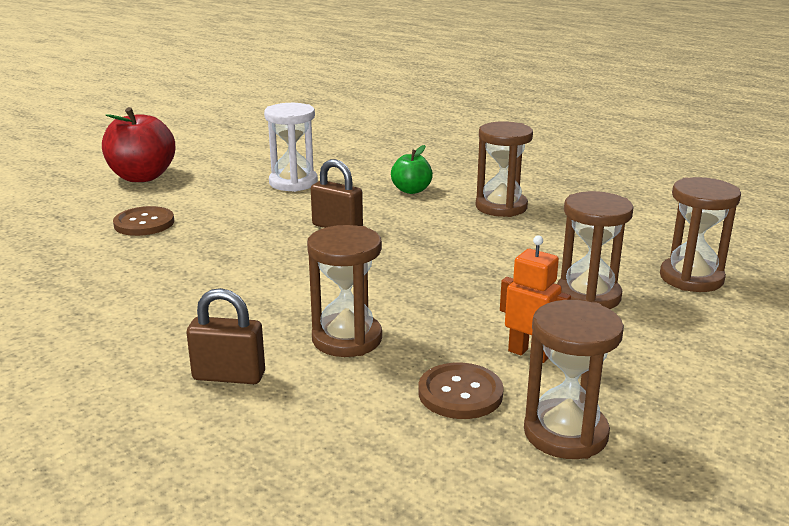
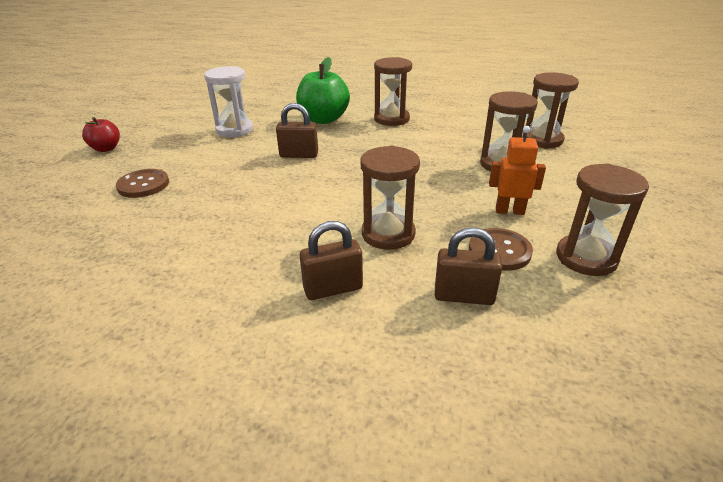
camera: 25 degrees left, 10 degrees up
red apple [102,107,175,182] -> red apple [82,117,120,152], size x0.57
green apple [391,145,433,194] -> green apple [296,57,350,124], size x1.77
none -> brown padlock [435,227,502,305]

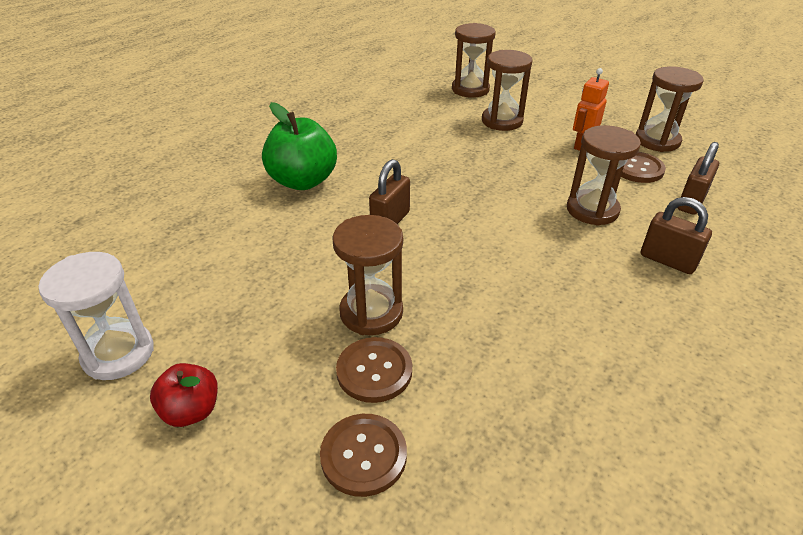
camera: 65 degrees left, 5 degrees up
white hourglass [204,66,253,137] -> white hourglass moved to [38,252,154,380]
brown padlock [300,221,363,300] -> brown padlock turned 60 degrees counterclockwise [641,197,712,274]
brown hourglass [374,57,412,126] -> brown hourglass moved to [332,215,403,335]
none -> brown button [320,414,407,497]

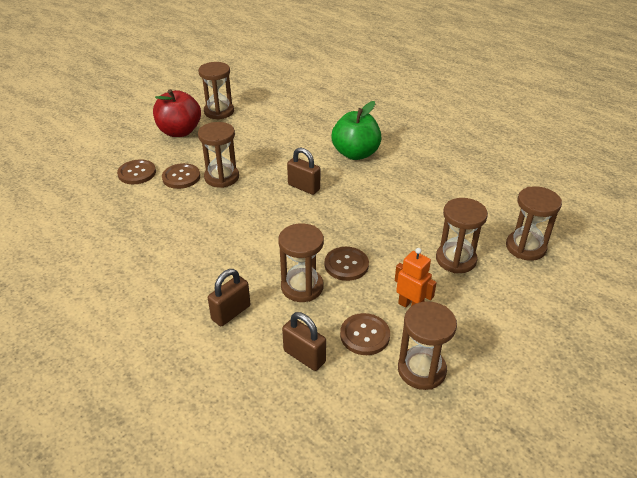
camera: 95 degrees right, 0 degrees up
white hourglass [38,252,154,380] -> brown hourglass [198,62,234,120]
red apple [150,363,218,427] -> red apple [153,89,201,137], size x1.77
none -> brown button [325,247,369,281]

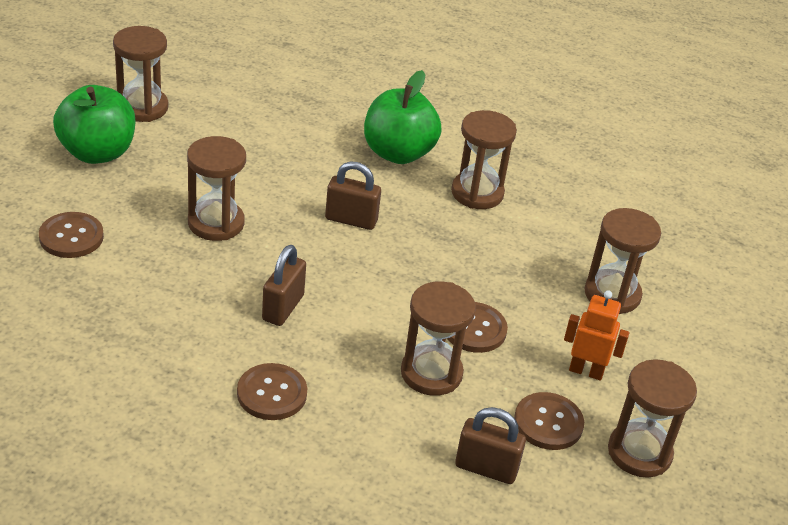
camera: 25 degrees left, 0 degrees up
red apple [153,89,201,137] -> green apple [53,85,135,164]
brown button [162,163,200,189] -> brown button moved to [237,363,307,420]
brown padlock [208,269,250,326] -> brown padlock moved to [262,245,306,326]
brown hourglass [506,186,562,261] -> brown hourglass moved to [451,110,517,209]

